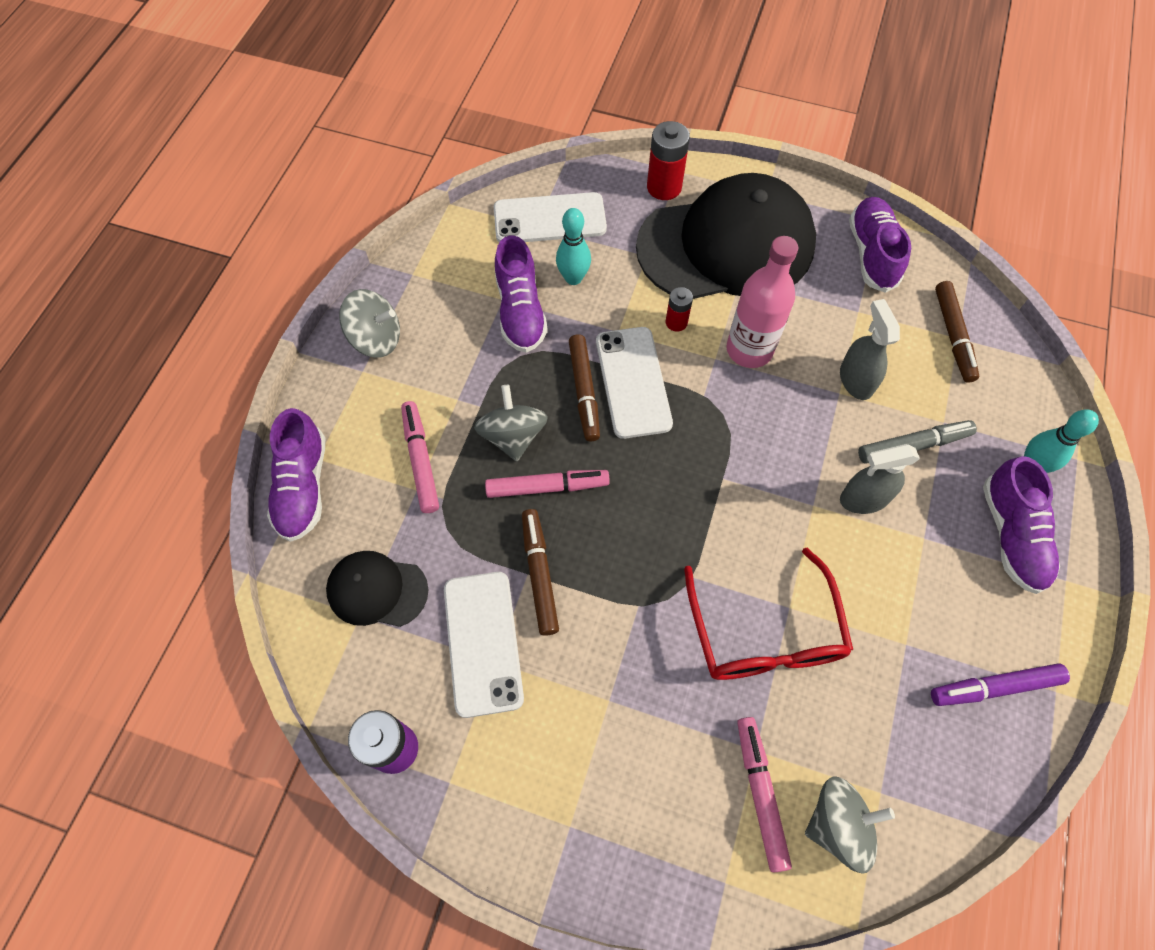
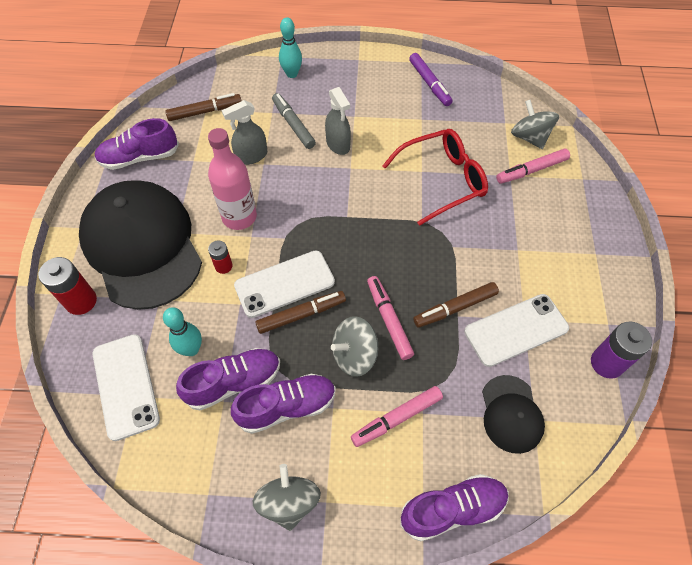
camera: 105 degrees left, 5 degrees down
purple shoe [983,456,1060,594] -> purple shoe moved to [231,374,336,434]

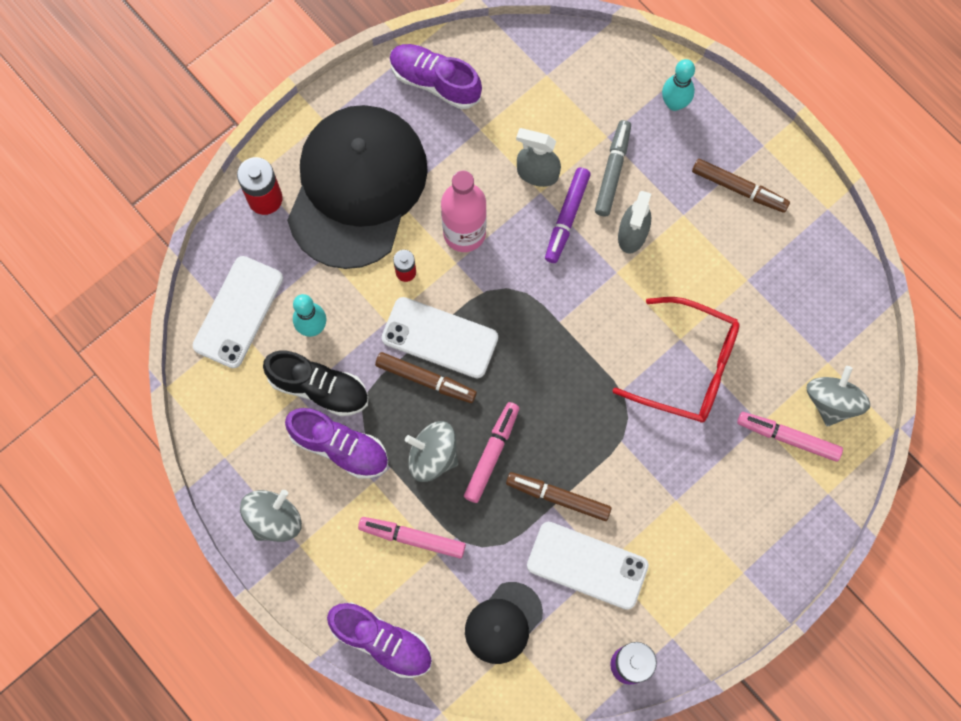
camera: 45 degrees right, 15 degrees up
brown marker [165,93,242,121] -> brown marker moved to [692,159,790,213]
purple shoe [176,348,280,410] -> black shoe [263,350,368,416]
purple marker [409,53,453,106] -> purple marker moved to [545,167,591,263]

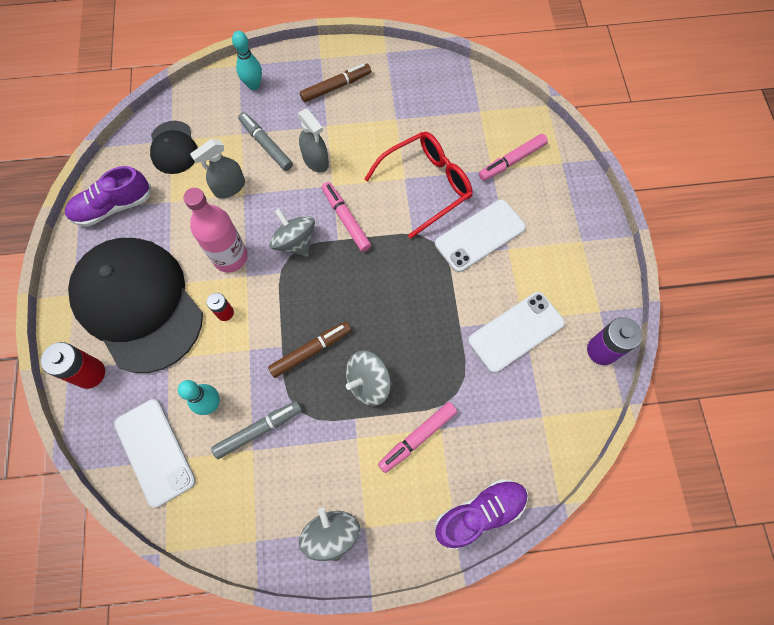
camera: 55 degrees left, 5 degrees down
black shoe [263,350,368,416] -> grey marker [211,401,302,459]
purple shoe [285,408,388,479] -> none
white phone [382,297,498,379] -> white phone moved to [435,200,526,272]
pink marker [464,402,519,503] -> pink marker moved to [322,182,371,252]
black cap [465,582,543,664] -> black cap moved to [150,121,197,174]
brown marker [506,472,612,521] -> none
purple marker [545,167,591,263] -> none
grey spinning top [807,366,870,426] -> grey spinning top moved to [269,209,315,256]

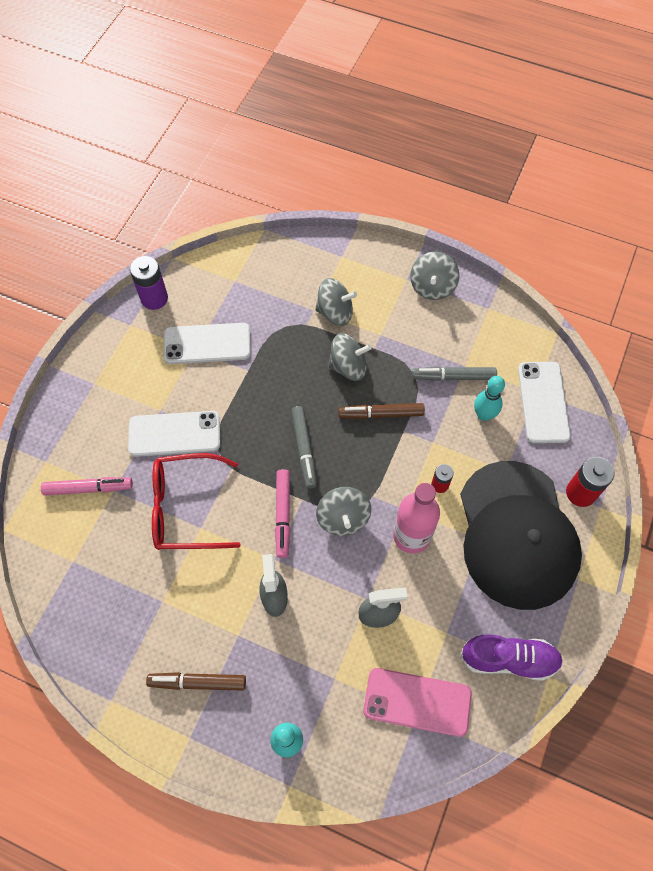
camera: 150 degrees left, 5 degrees down
black cap [150,121,197,174] -> pink phone [363,668,472,737]
grey marker [238,112,293,171] -> grey marker moved to [291,406,317,489]
pink marker [378,402,457,473] -> grey spinning top [315,278,357,326]
purple shoe [435,479,528,549] -> none

